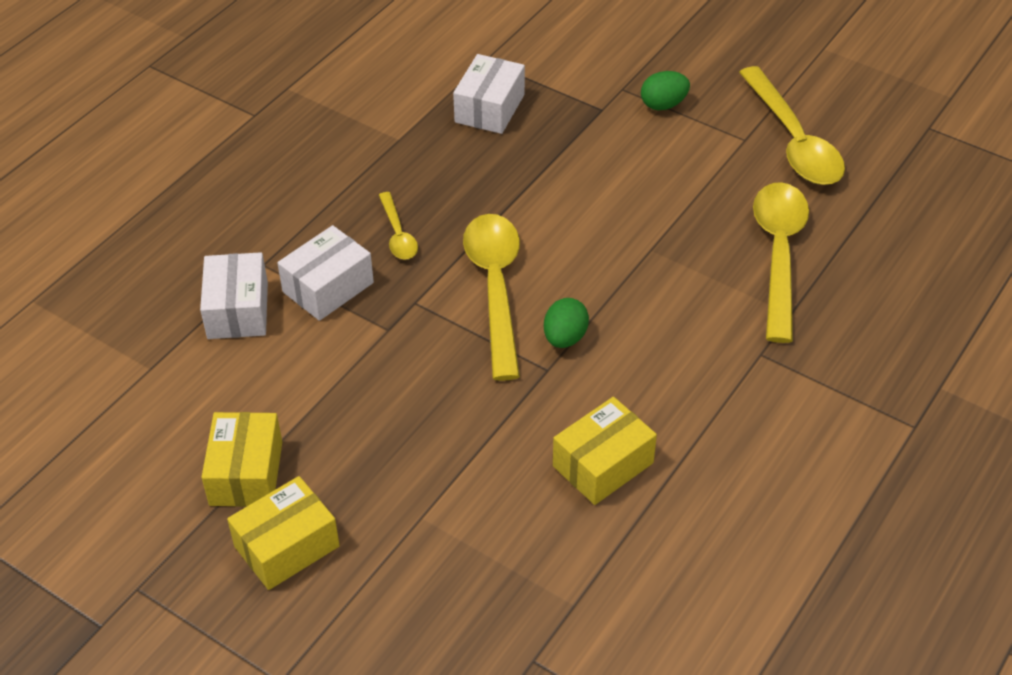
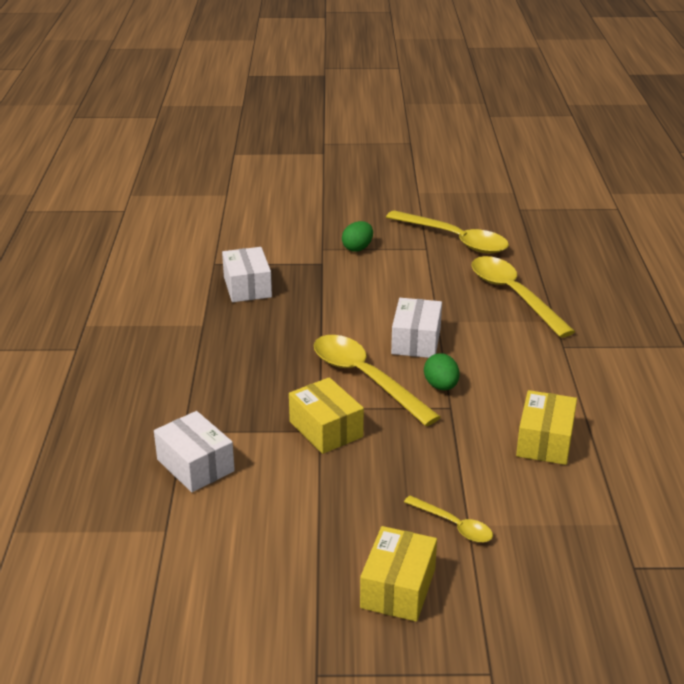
camera: 35 degrees left, 15 degrees down
yellow box [201,412,282,507] -> yellow box moved to [289,377,364,454]
white box [277,225,374,321] -> white box moved to [391,298,442,358]
yellow spoon [379,192,418,259] -> yellow spoon moved to [404,496,493,543]

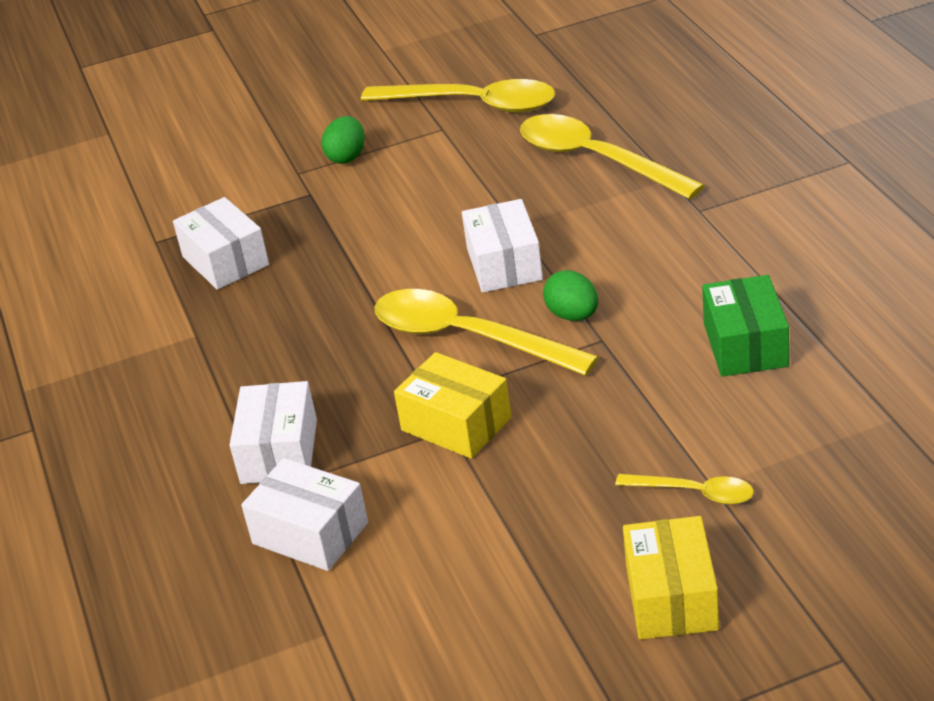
camera: 15 degrees left, 5 degrees up
yellow box [516,390,577,465] -> green box [702,275,789,377]
none -> white box [229,381,317,484]

